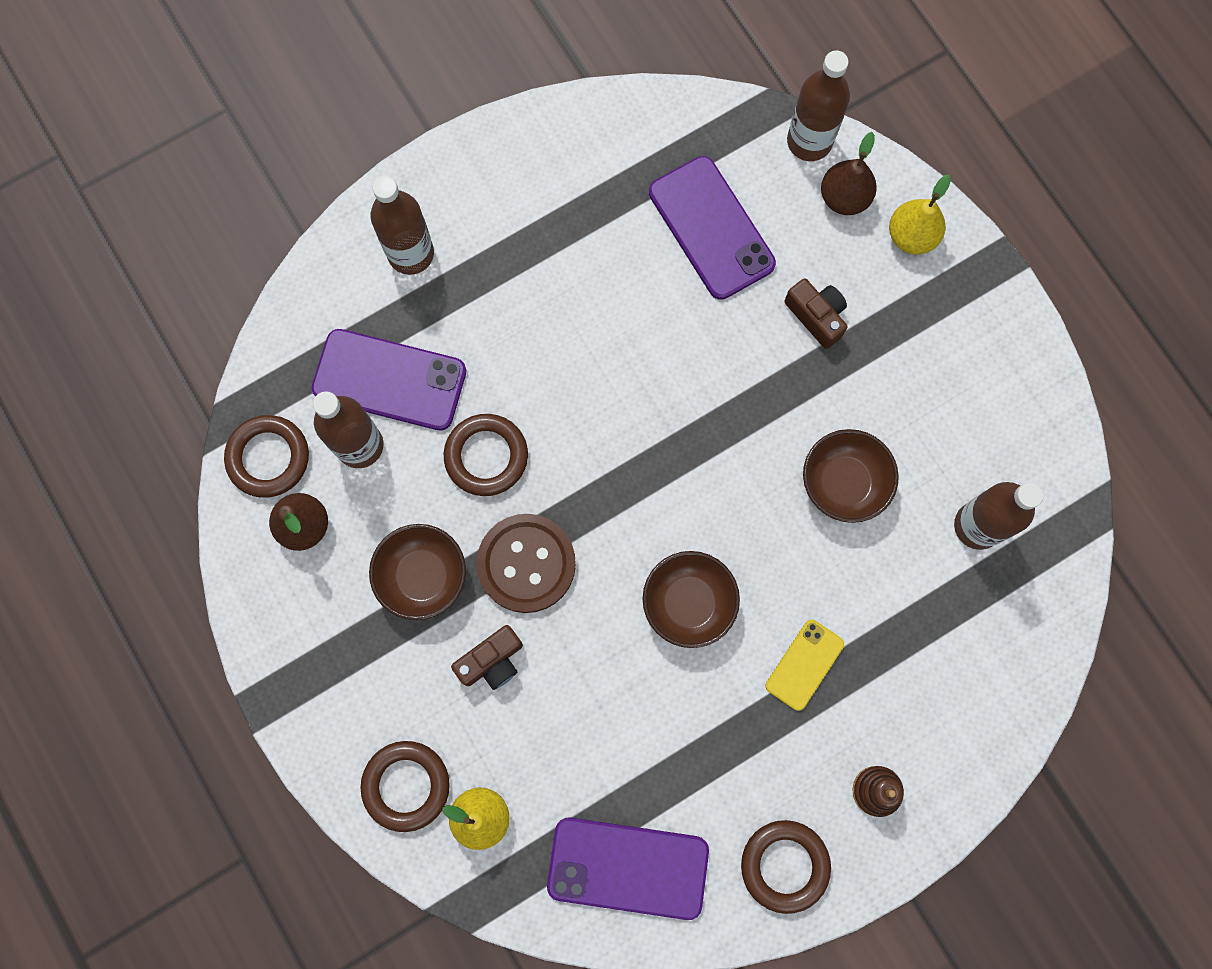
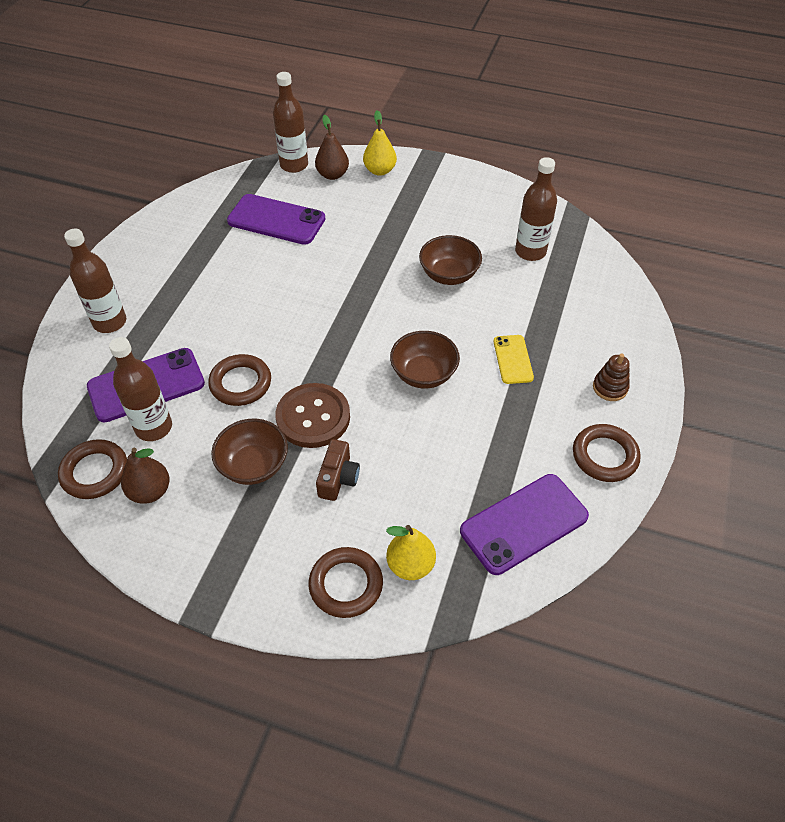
camera: 40 degrees left, 25 degrees down
brown camera [784,278,847,349] -> none

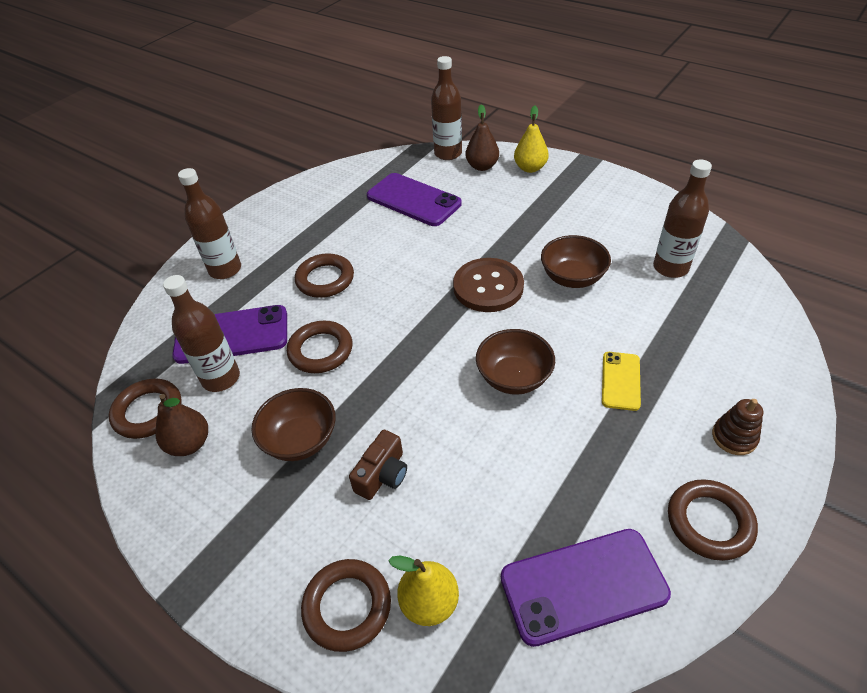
camera: 20 degrees right, 5 degrees down
brown button [276,383,350,448] -> brown button moved to [453,258,524,312]
none -> brown ring [295,253,354,298]

